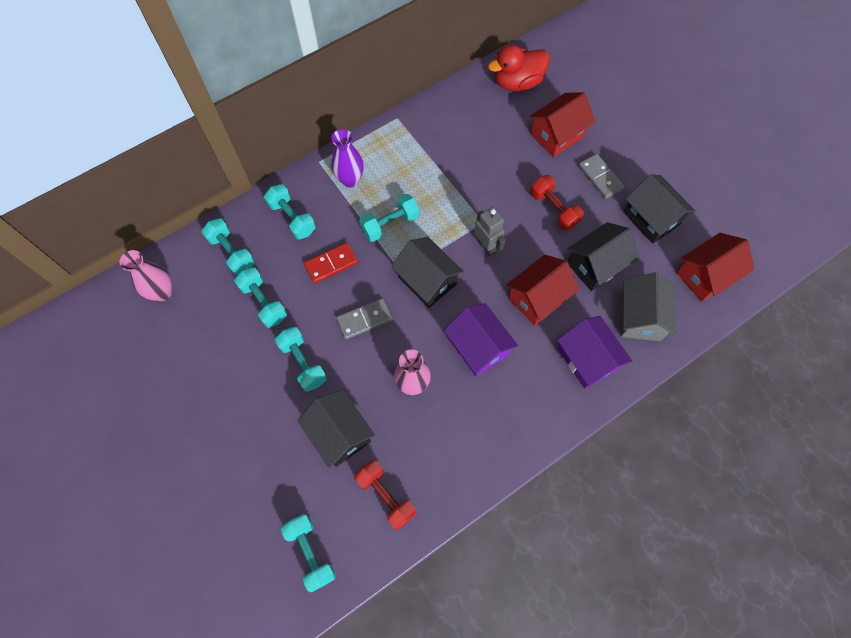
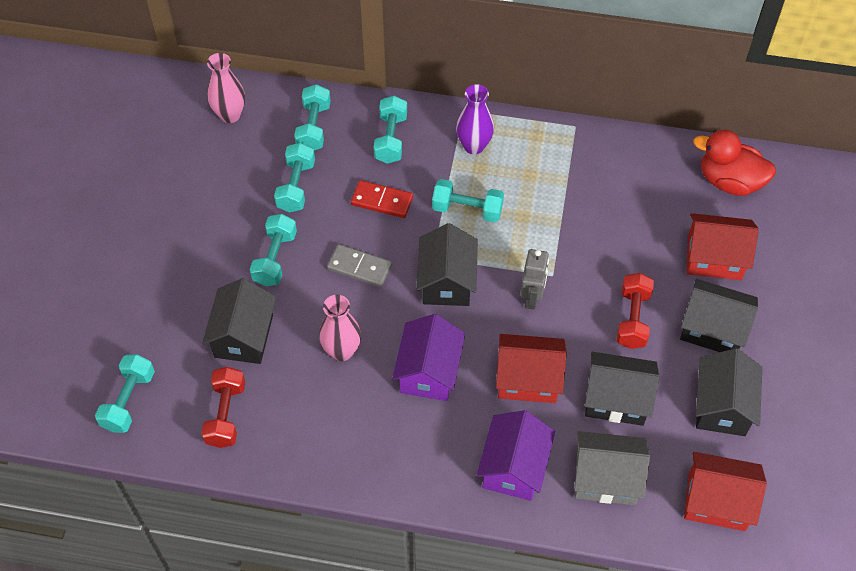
camera: 45 degrees right, 10 degrees down
grey domino [578,154,624,199] -> black house [680,279,758,352]
grey house [621,272,676,341] -> grey house turned 45 degrees clockwise [574,431,650,505]

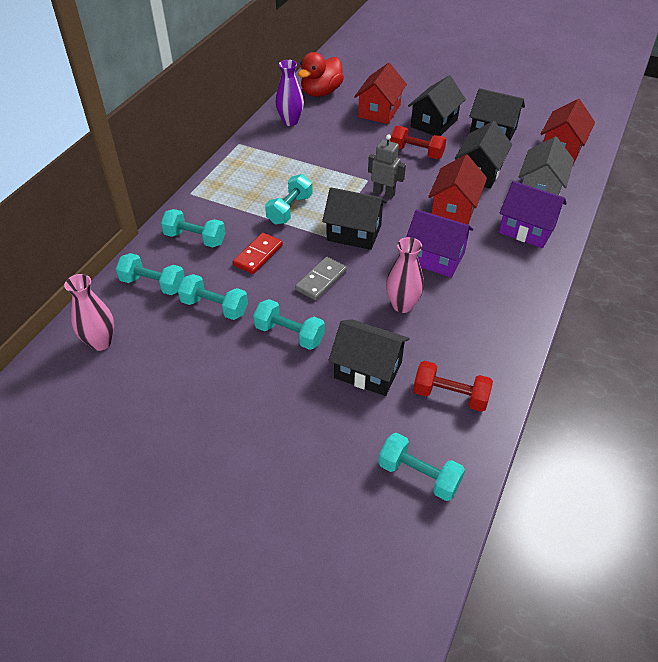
camera: 75 degrees left, 10 degrees down
purple vase [456,84,494,154] -> purple vase moved to [276,60,304,126]

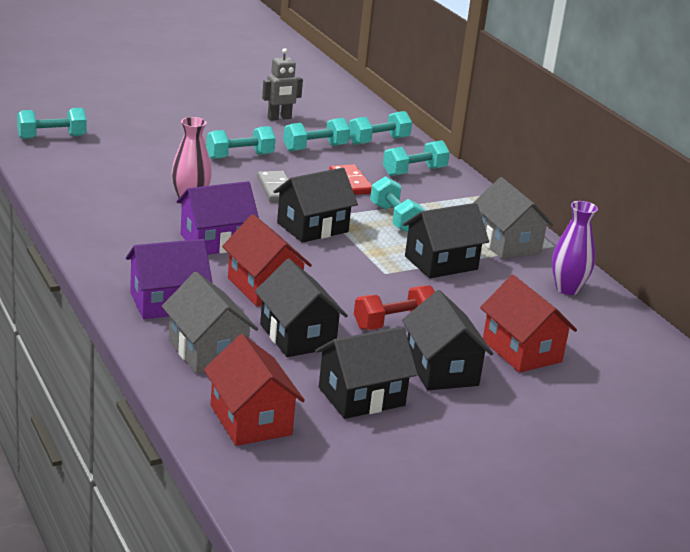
camera: 125 degrees right, 20 degrees down
pink vase [64,274,114,351] -> none
red duck [298,52,344,97] -> none
black house [329,319,410,396] -> black house moved to [403,203,489,278]
grey robot [368,134,406,198] -> grey robot moved to [262,48,303,121]
red dumbbell [413,361,493,412] -> none
none -> grey house [473,177,554,259]

